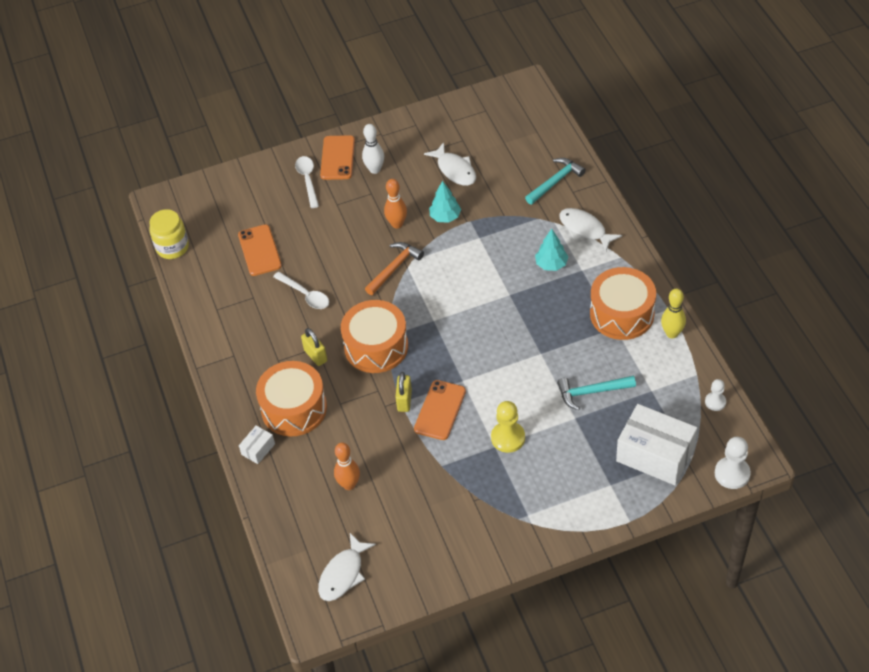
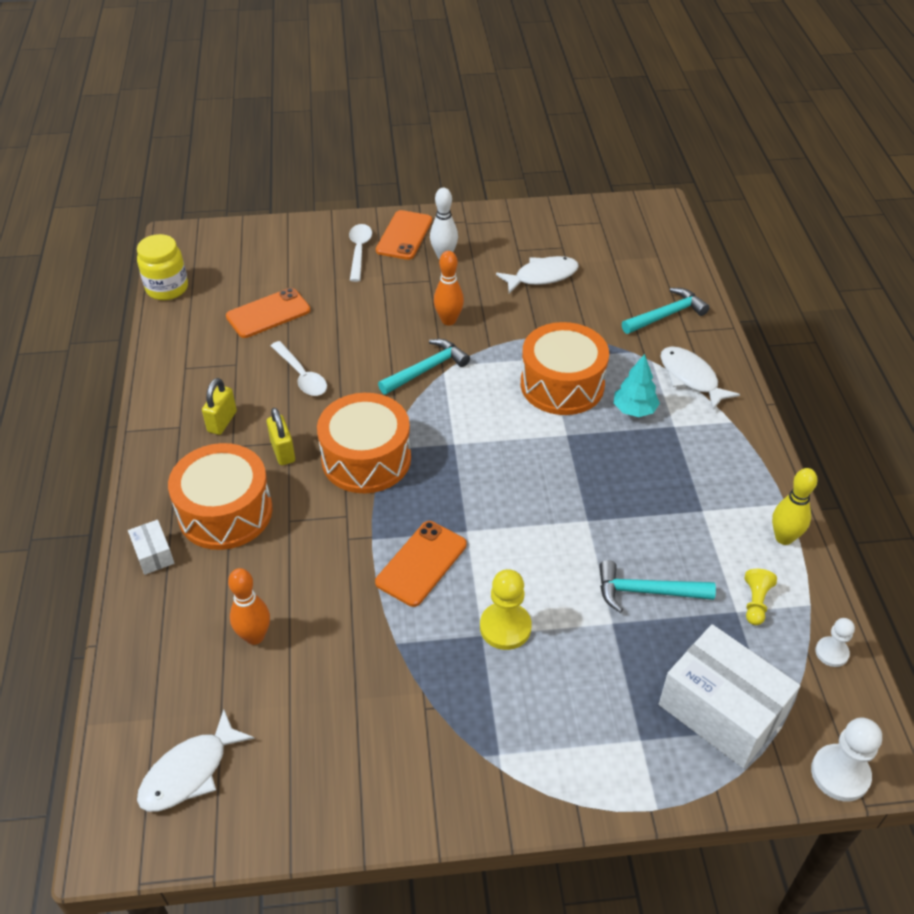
camera: 10 degrees right, 5 degrees down
orange phone [238,224,282,276] -> orange phone turned 60 degrees clockwise [226,288,311,338]
white box [239,425,275,464] -> white box turned 75 degrees counterclockwise [128,520,174,575]
orange hammer [365,242,424,295] -> turquoise hammer [378,339,470,395]
yellow padlock [395,372,412,412] -> yellow padlock moved to [202,378,237,435]
white fish [424,142,476,186] -> white fish turned 90 degrees counterclockwise [496,256,579,293]
turquoise tree [429,181,461,223] -> none
orange drum [590,267,656,340] -> orange drum moved to [520,322,609,415]
none -> yellow pawn [745,569,777,625]

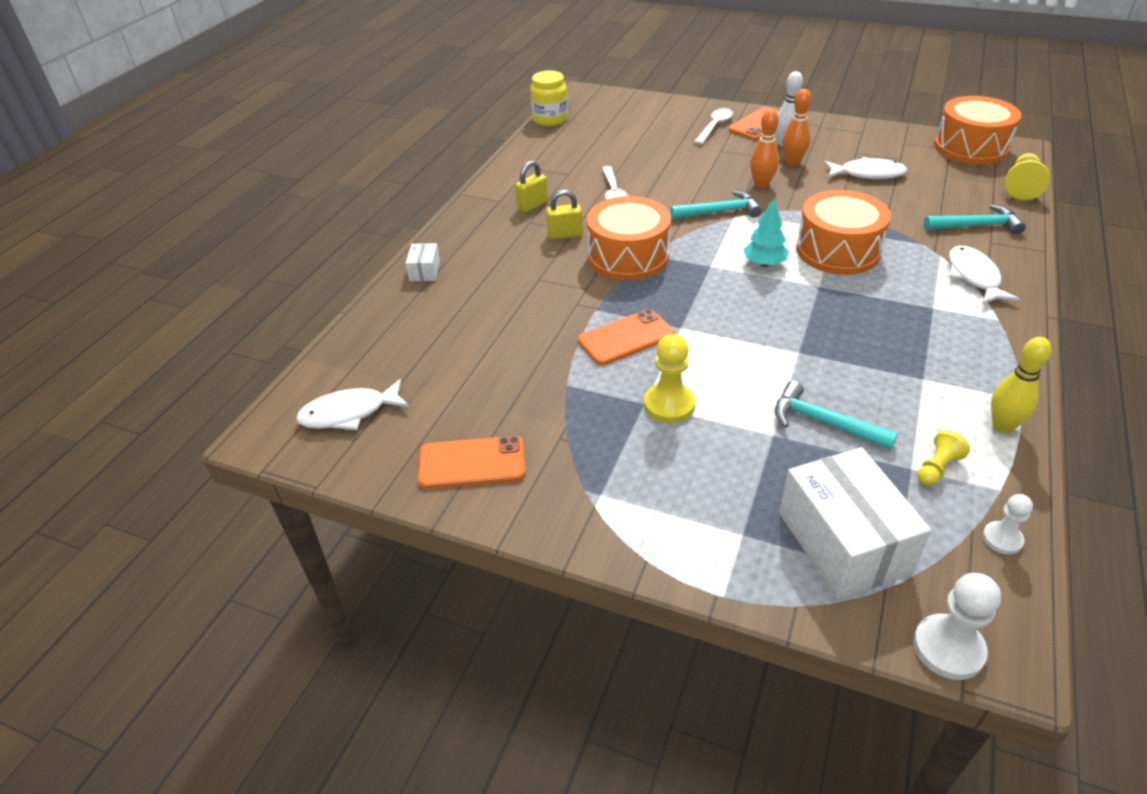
camera: 30 degrees right, 5 degrees down
orange drum [168,443,273,550] -> orange drum moved to [934,96,1021,165]
orange phone [226,288,311,338] -> orange phone moved to [418,436,525,489]
orange bowling pin [228,568,270,645] -> orange bowling pin moved to [783,89,812,166]
yellow padlock [267,408,295,465] -> yellow padlock turned 75 degrees clockwise [546,190,583,240]
turquoise tree [614,354,660,417] -> turquoise tree moved to [743,199,789,267]
none -> yellow pawn [1005,153,1050,200]

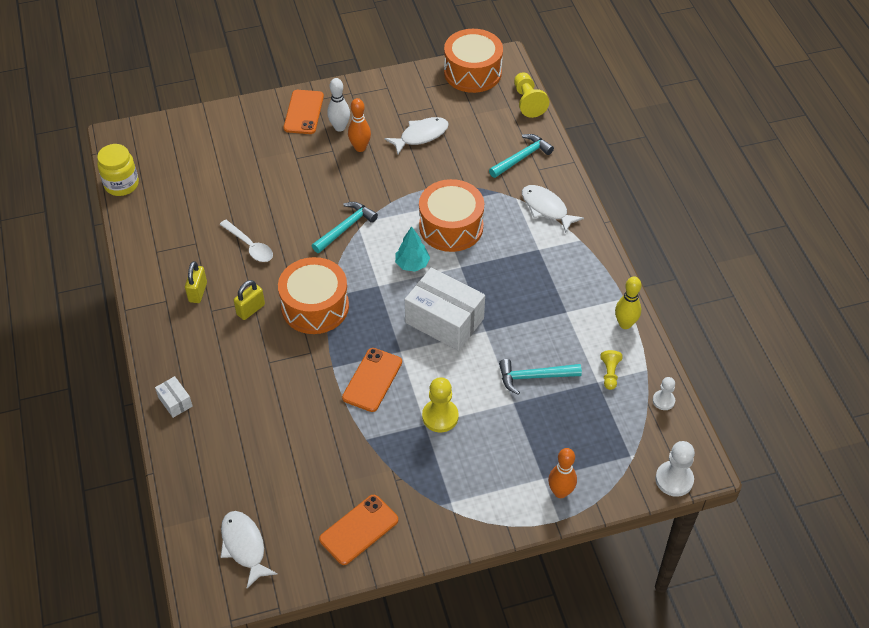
camera: 40 degrees left, 10 degrees up
white fish [296,379,409,430] -> white fish turned 120 degrees clockwise [221,511,278,588]
white spoon [694,108,733,145] -> none
orange bowling pin [750,109,779,189] -> orange bowling pin moved to [548,448,577,498]
white box [779,447,931,599] -> white box moved to [405,267,485,351]

